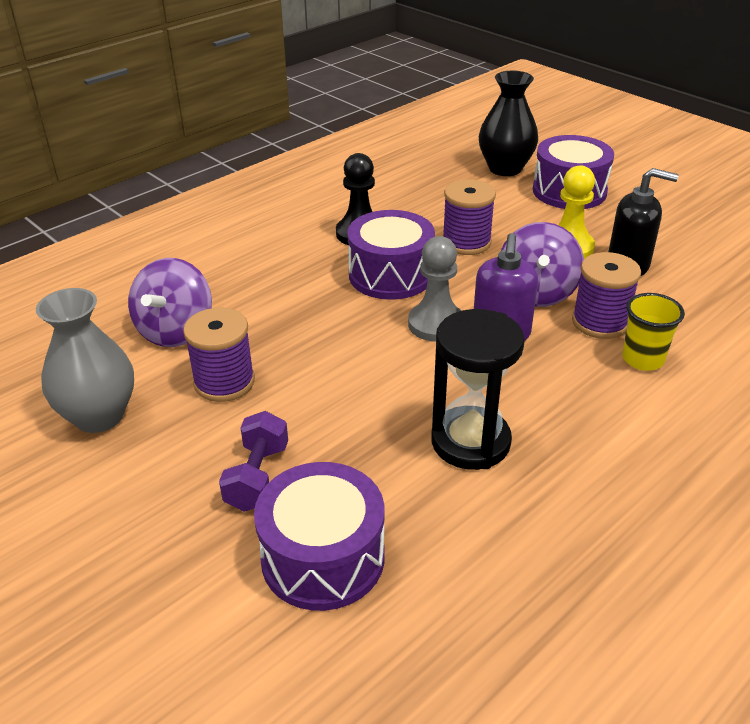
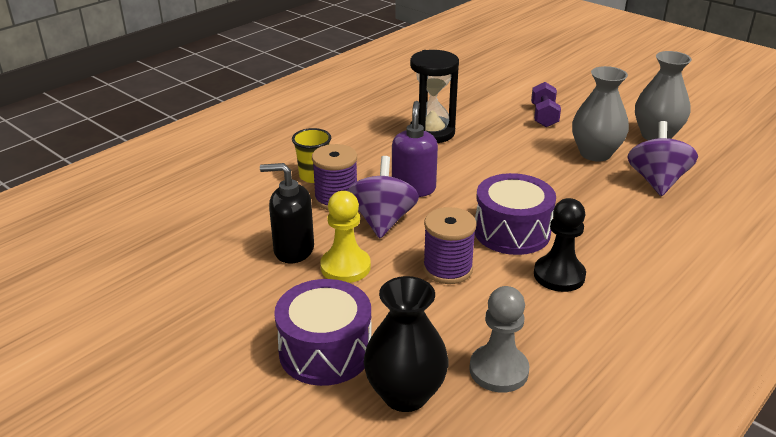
camera: 175 degrees right, 5 degrees down
purple spool [183,307,255,402] -> grey vase [572,66,629,162]
purple drum [254,462,385,611] -> none
grey pawn [408,236,461,342] -> grey pawn moved to [469,286,529,393]

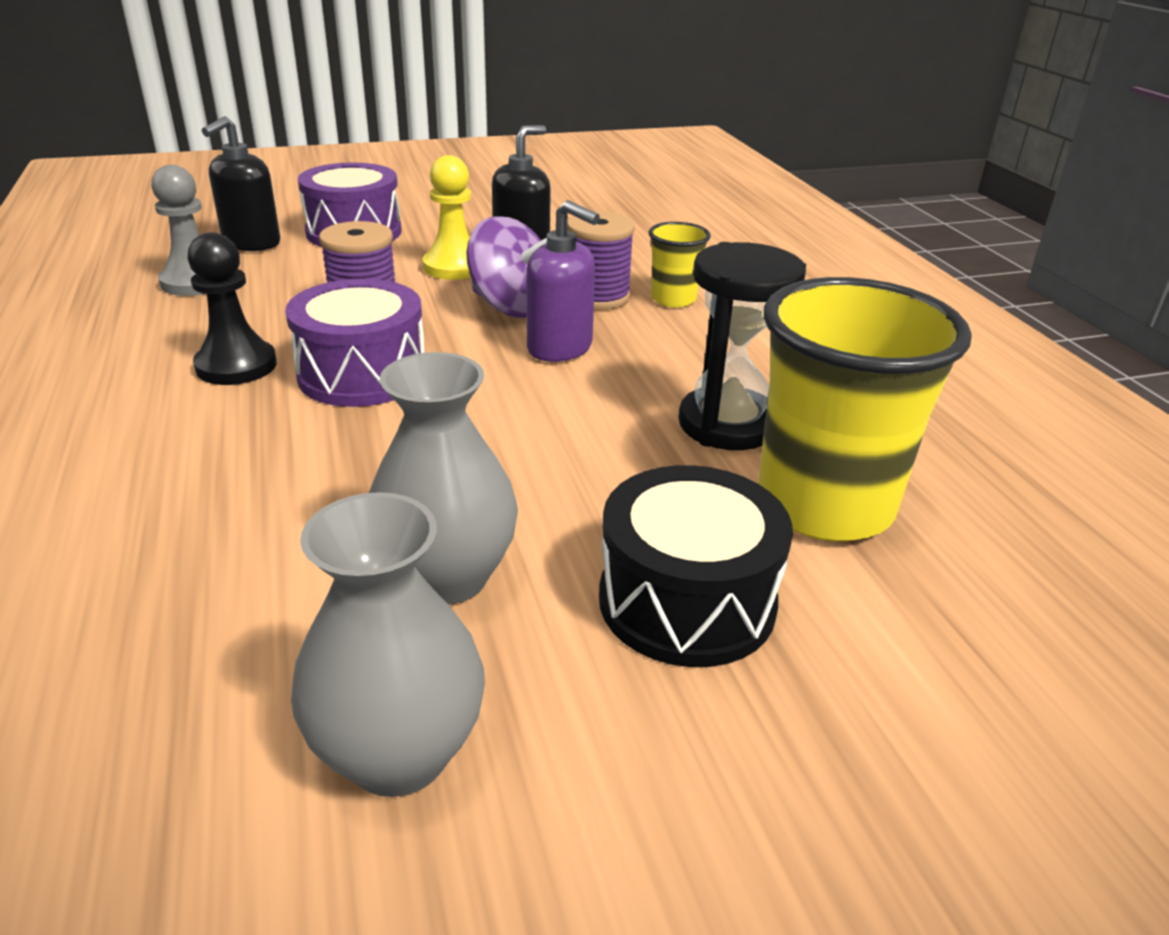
camera: 120 degrees right, 0 degrees up
black vase [364,276,448,412] -> black soap dispenser [202,116,280,251]
purple dumbbell [531,82,561,127] -> black drum [599,465,793,667]
purple spinning top [627,121,698,196] -> none
none -> yellow cup [758,277,972,541]

